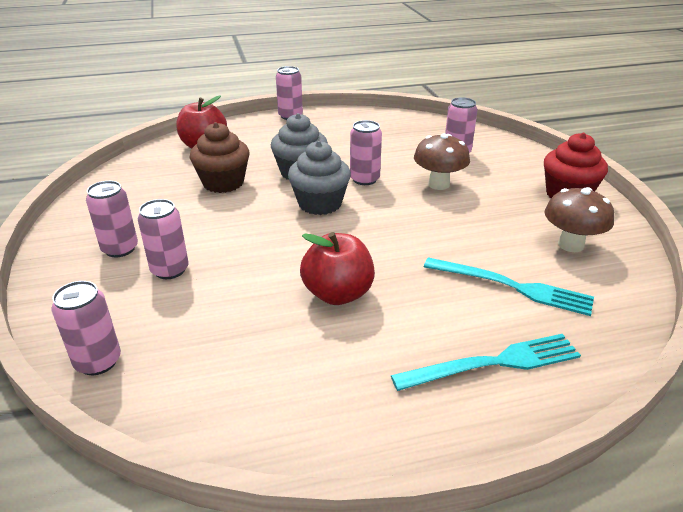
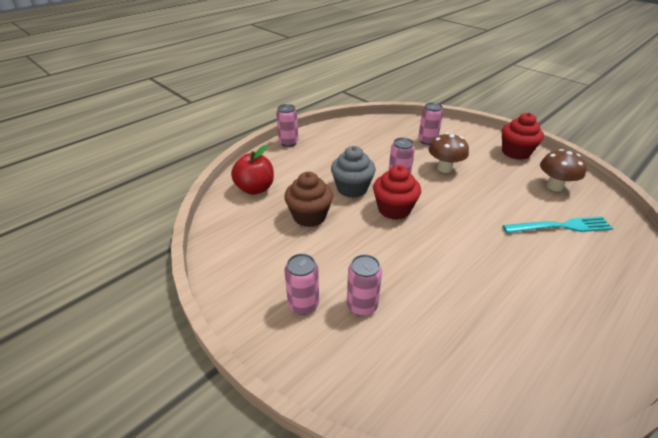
camera: 30 degrees left, 5 degrees up
pink can [52,281,121,375] -> none
grey cupcake [288,141,351,215] -> red cupcake [373,165,421,220]
red apple [300,232,375,305] -> none
turquoise fork [391,334,581,391] -> none

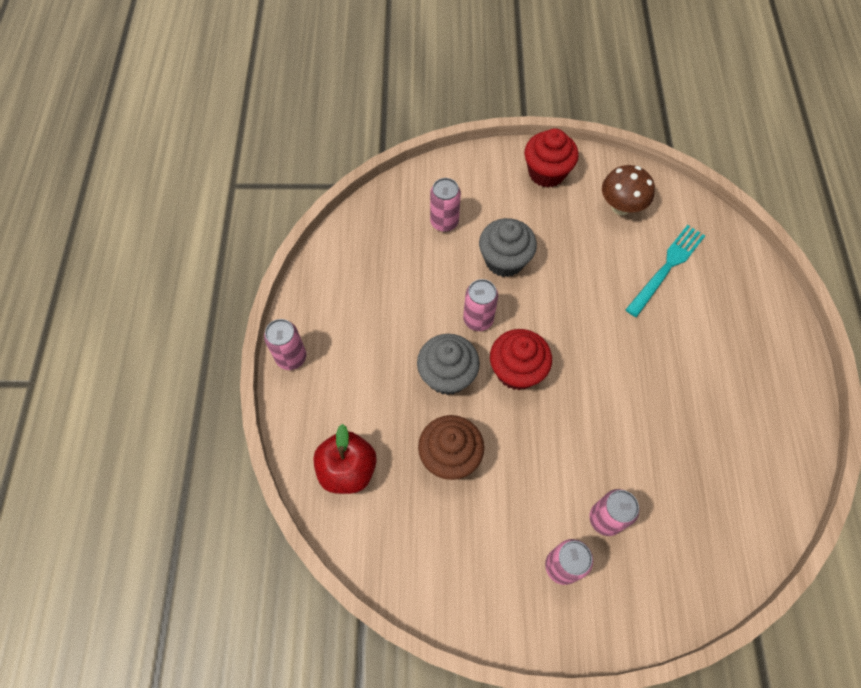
camera: 45 degrees left, 25 degrees up
brown mushroom [429,133,469,173] -> grey cupcake [479,218,537,277]

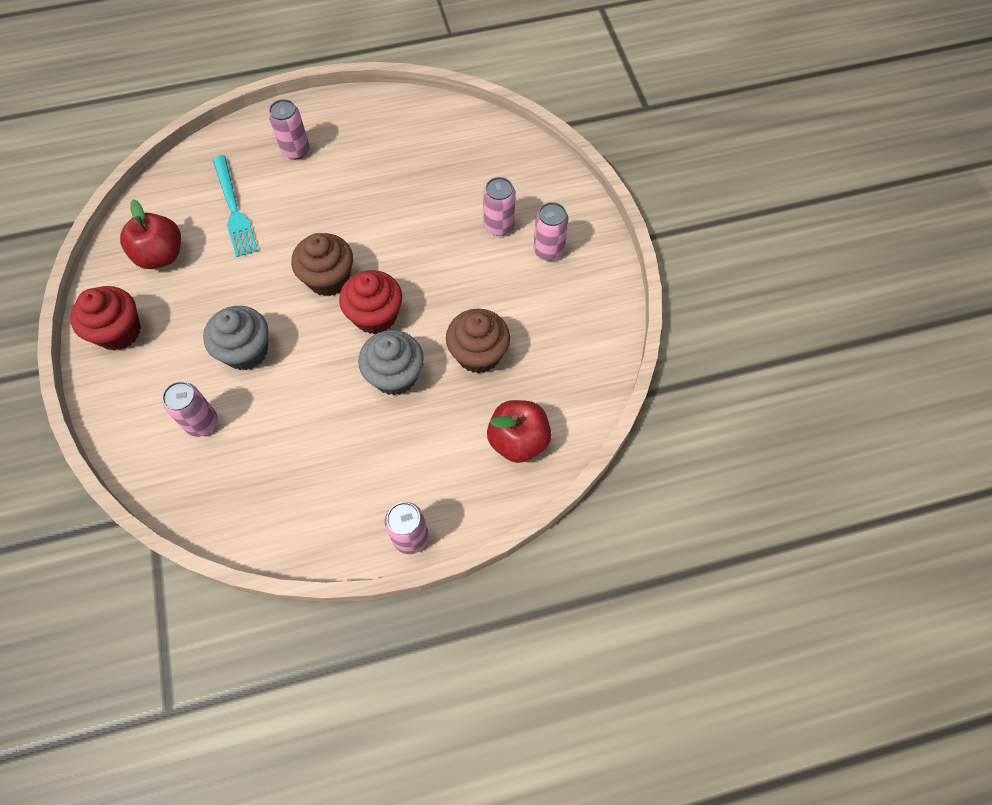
camera: 105 degrees left, 0 degrees up
pink can [463,279,498,331] -> pink can moved to [269,99,309,159]
brown mushroom [602,165,655,215] -> red apple [120,199,181,269]
turquoise fork [625,225,705,317] -> turquoise fork turned 135 degrees counterclockwise [213,155,258,257]
none -> brown cupcake [291,233,353,296]

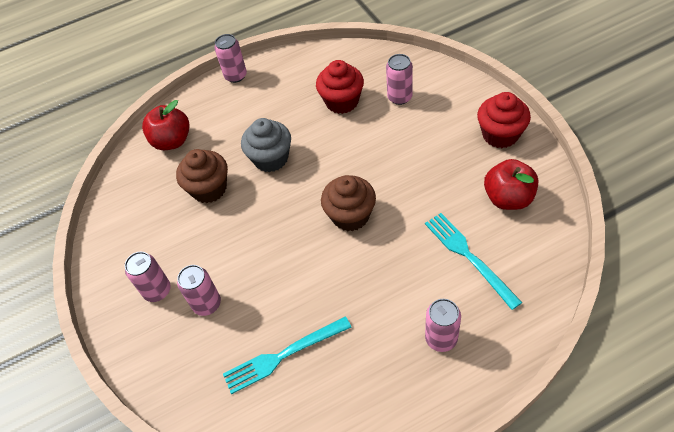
camera: 175 degrees right, 10 degrees down
grey cupcake [203,306,269,370] -> none
red cupcake [339,270,402,334] -> red cupcake moved to [316,60,364,114]
none -> turquoise fork [223,316,351,394]

